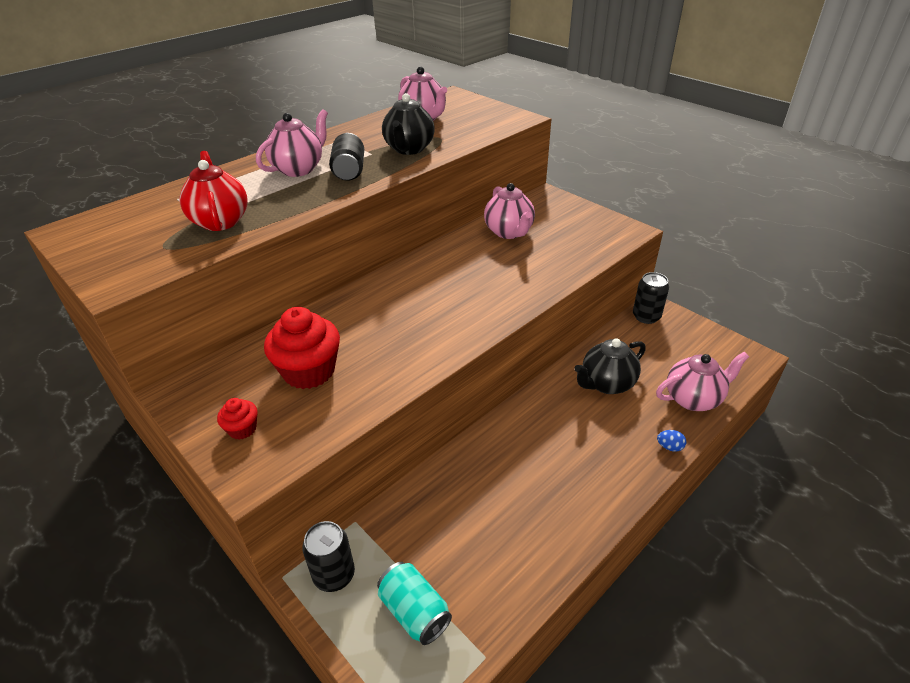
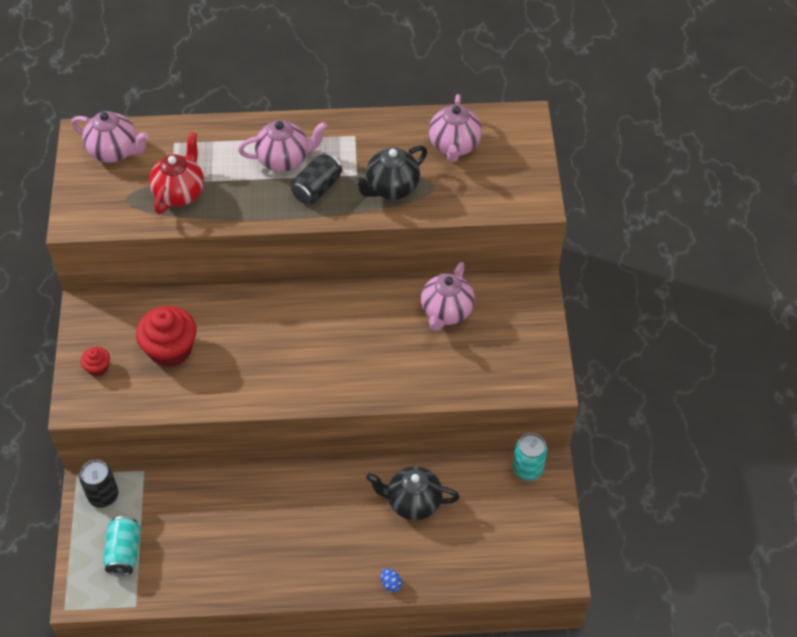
camera: 40 degrees right, 15 degrees up
black can [633,272,669,324] -> turquoise can [513,433,547,481]
pink teapot [656,352,749,411] -> pink teapot moved to [71,111,149,163]

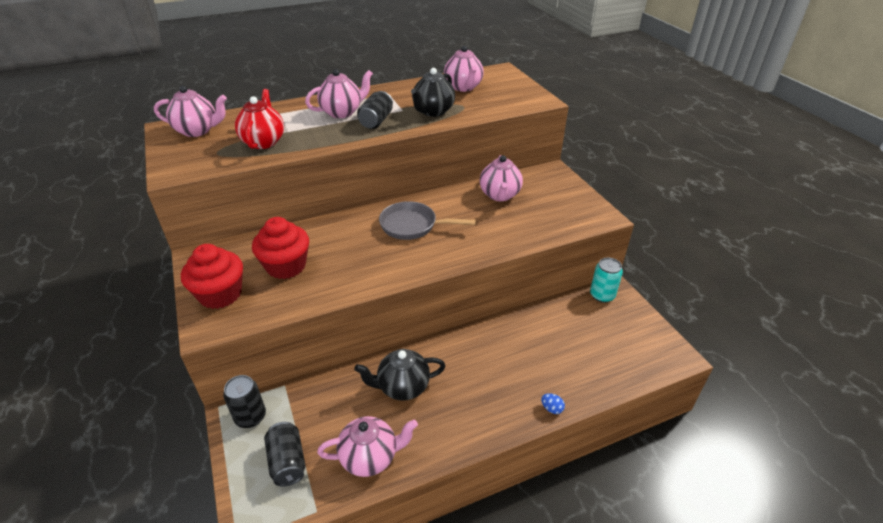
camera: 20 degrees left, 15 degrees down
red cupcake [81,347,110,377] -> red cupcake [181,244,243,309], size x2.06
turquoise can [103,516,141,576] -> black can [264,422,305,487]
black teapot [366,466,460,520] -> black teapot moved to [354,349,445,401]
none -> pink teapot [317,416,418,477]
none -> grey pan [379,201,476,240]

